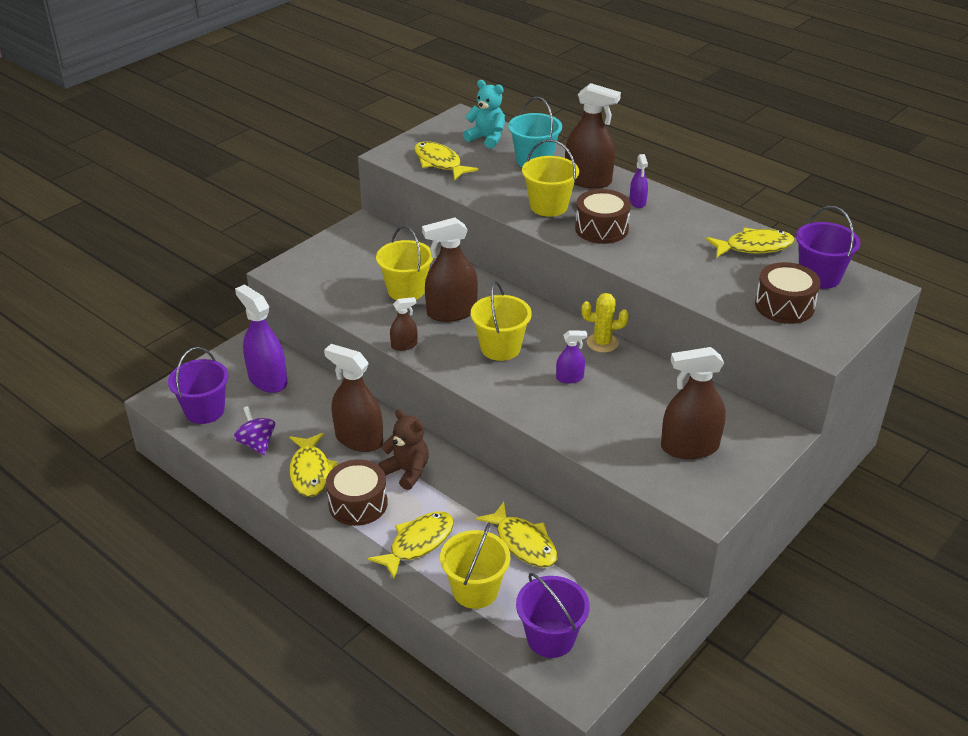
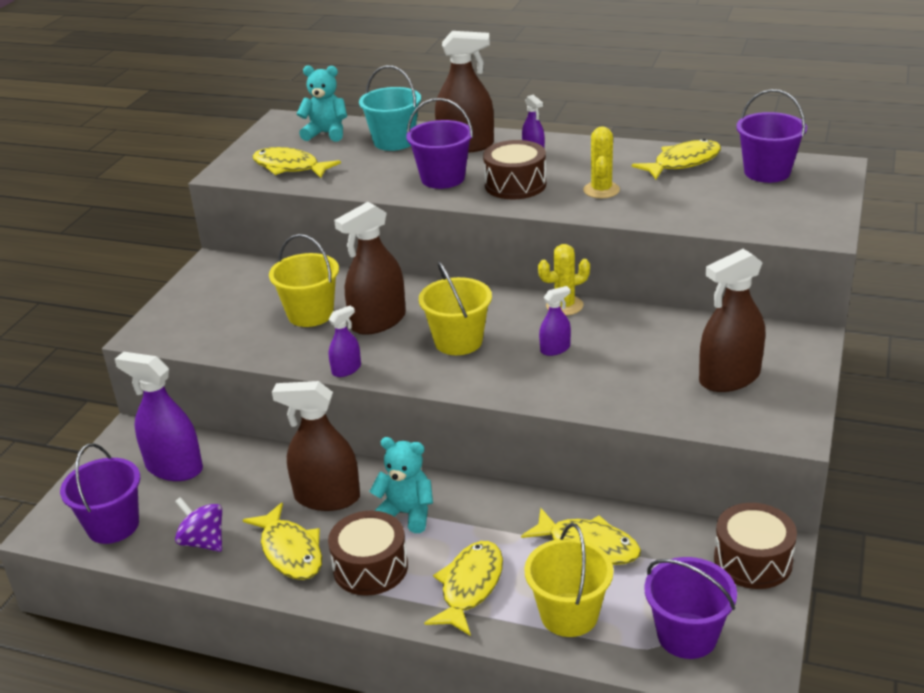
camera: 20 degrees left, 5 degrees down
brown teddy bear [378,409,429,490] -> turquoise teddy bear [369,437,433,533]
brown spray bottle [390,297,417,351] -> purple spray bottle [328,306,361,377]
yellow bucket [522,139,579,217] -> purple bucket [406,98,473,189]
brown drum [755,262,821,324] -> brown drum moved to [714,503,797,589]
none -> yellow cactus [583,126,620,198]

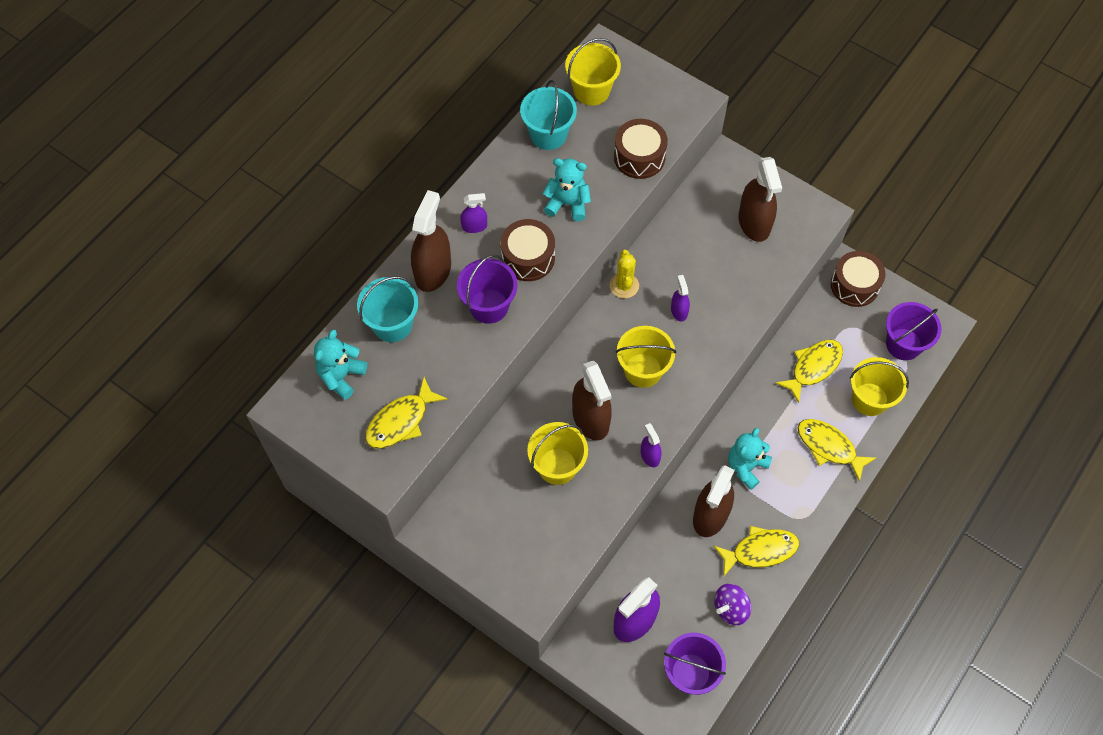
camera: 75 degrees left, 30 degrees up
brown drum [328,511,408,596] -> brown drum moved to [614,119,668,179]
yellow cactus [583,126,620,198] -> turquoise teddy bear [543,158,591,221]
yellow fish [632,139,721,179] -> turquoise bucket [520,80,577,150]
purple bucket [736,89,807,183] -> yellow bucket [565,38,621,106]

